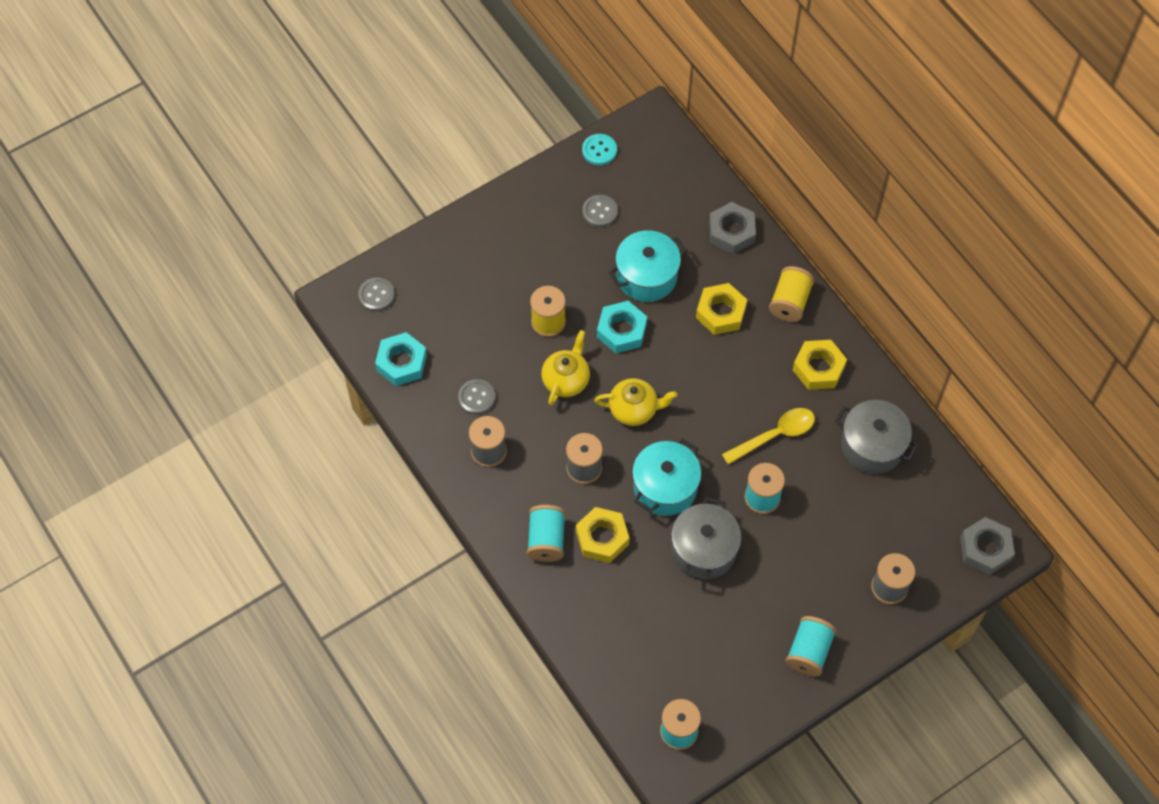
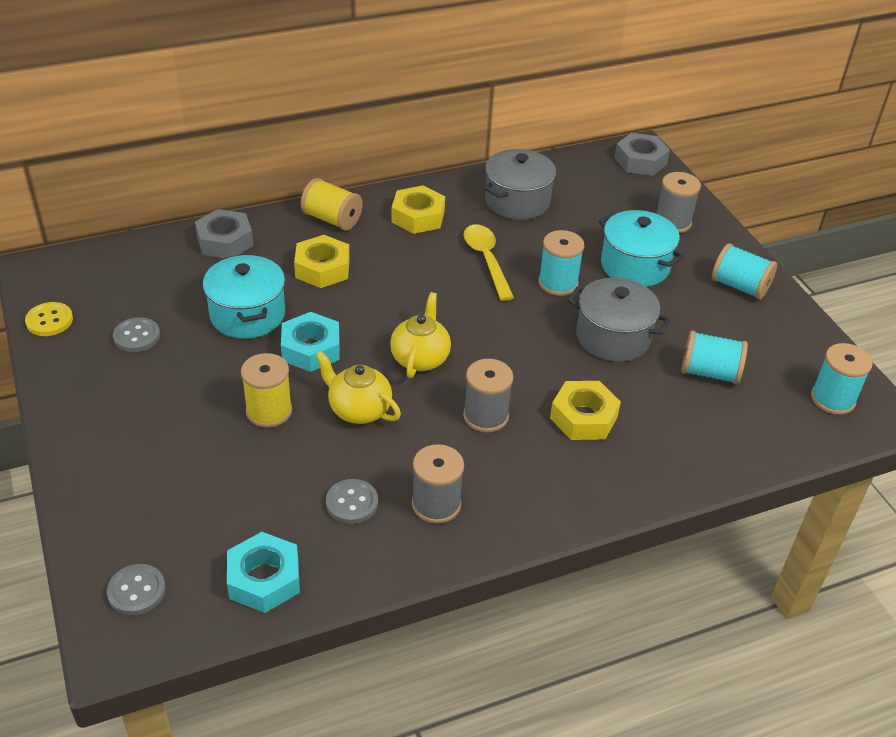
camera: 80 degrees left, 20 degrees down
turquoise spool [527,505,566,562] -> turquoise spool moved to [681,331,748,384]
turquoise button [582,134,617,165] -> yellow button [25,302,73,336]
turquoise pot [632,438,701,516] -> turquoise pot moved to [599,210,684,287]

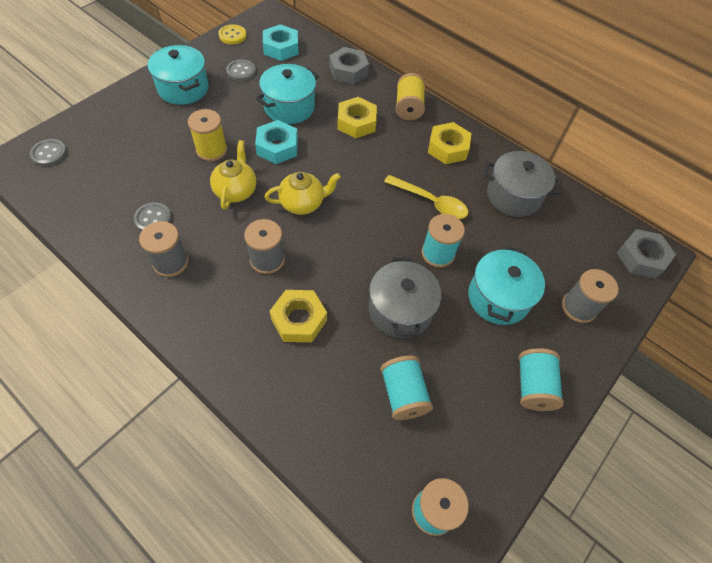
camera: 60 degrees right, 15 degrees up
turquoise nut [227,532,300,613] -> turquoise nut moved to [263,24,299,61]
yellow spoon [463,225,514,301] -> yellow spoon turned 75 degrees clockwise [384,175,468,219]
none -> turquoise pot [148,45,209,105]

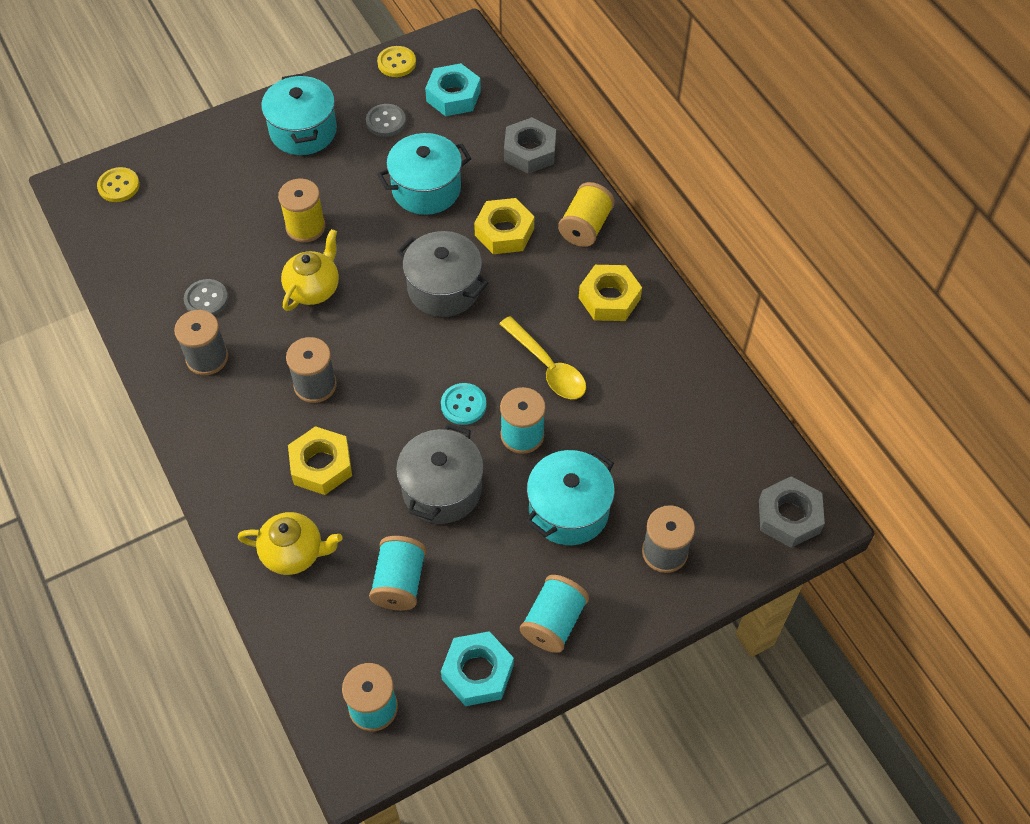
camera: 25 degrees right, 0 degrees up
grey button [30,139,67,166] -> yellow button [97,167,140,202]
turquoise nut [255,120,298,164] -> turquoise nut moved to [441,631,514,706]
yellow teapot [265,172,341,215] -> yellow teapot moved to [238,512,343,575]
grey pot [484,151,561,217] -> grey pot moved to [397,231,488,317]
none -> turquoise button [441,383,486,425]

